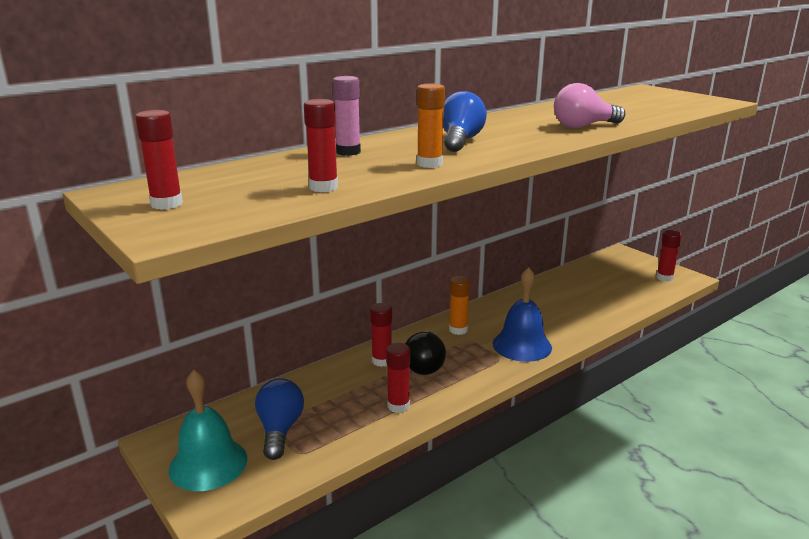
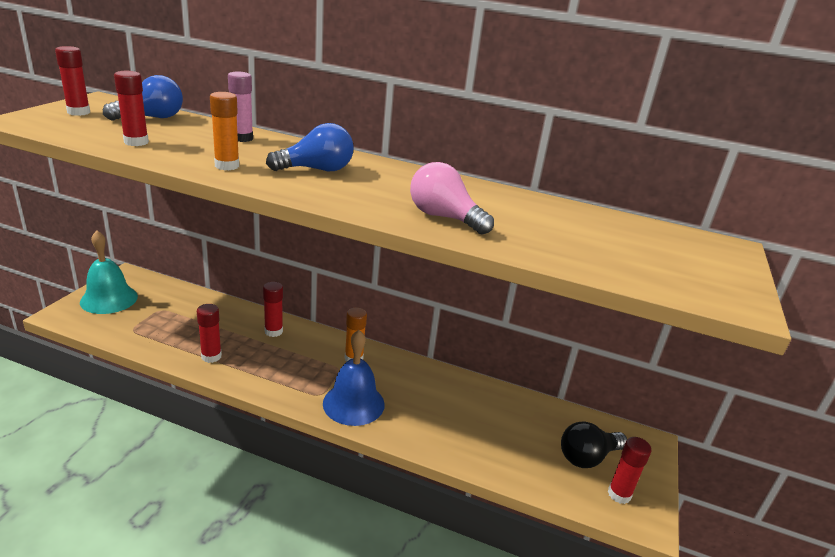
camera: 55 degrees right, 5 degrees up
blue light bulb [255,378,304,460] -> blue light bulb moved to [103,75,183,121]
black light bulb [405,331,446,375] -> black light bulb moved to [561,421,627,468]

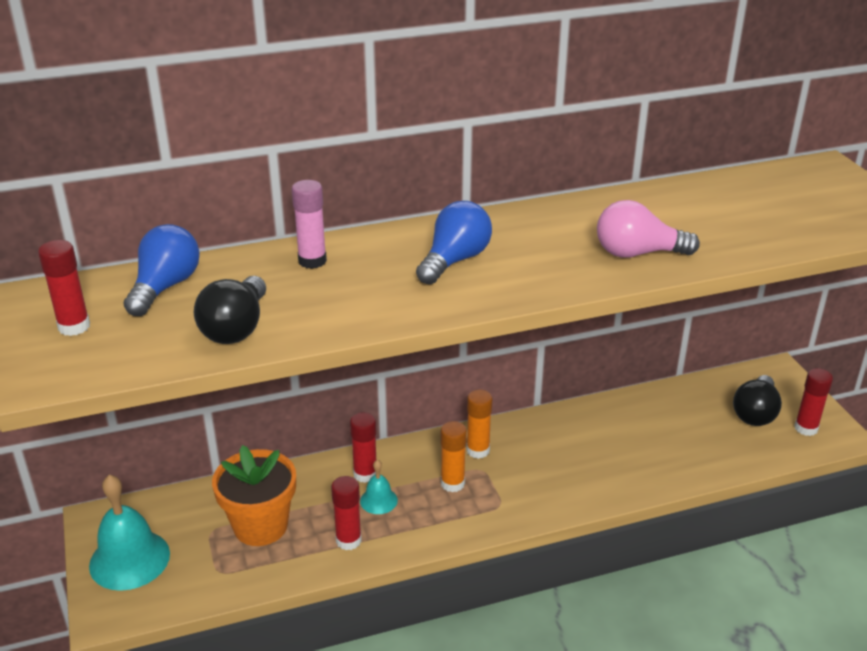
camera: 35 degrees left, 5 degrees up
red glue stick [114,71,149,146] -> black light bulb [194,276,266,344]
orange glue stick [210,92,239,170] -> orange glue stick moved to [440,421,467,492]
blue bell [323,330,385,426] -> none
none -> orange flower pot [212,445,296,546]
none -> turquoise bell [360,460,398,514]

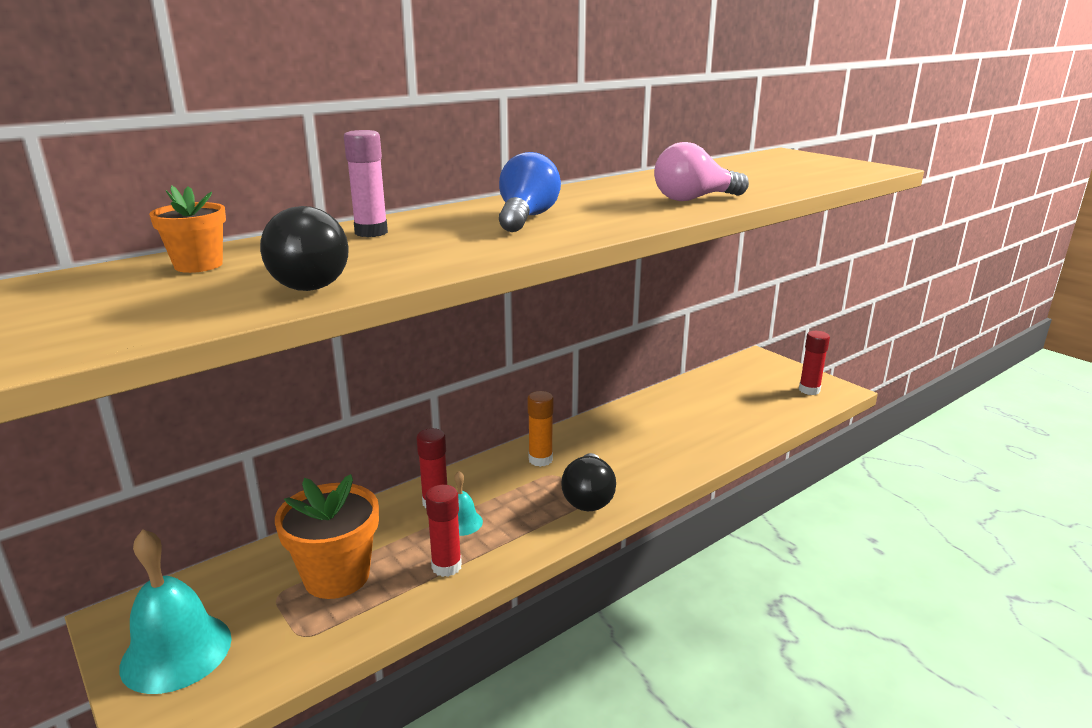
camera: 20 degrees left, 10 degrees down
red glue stick [38,240,90,336] -> none
blue light bulb [124,224,200,316] -> orange flower pot [149,185,226,273]
orange glue stick [440,421,467,492] -> none
black light bulb [733,375,782,426] -> black light bulb moved to [561,453,616,511]

